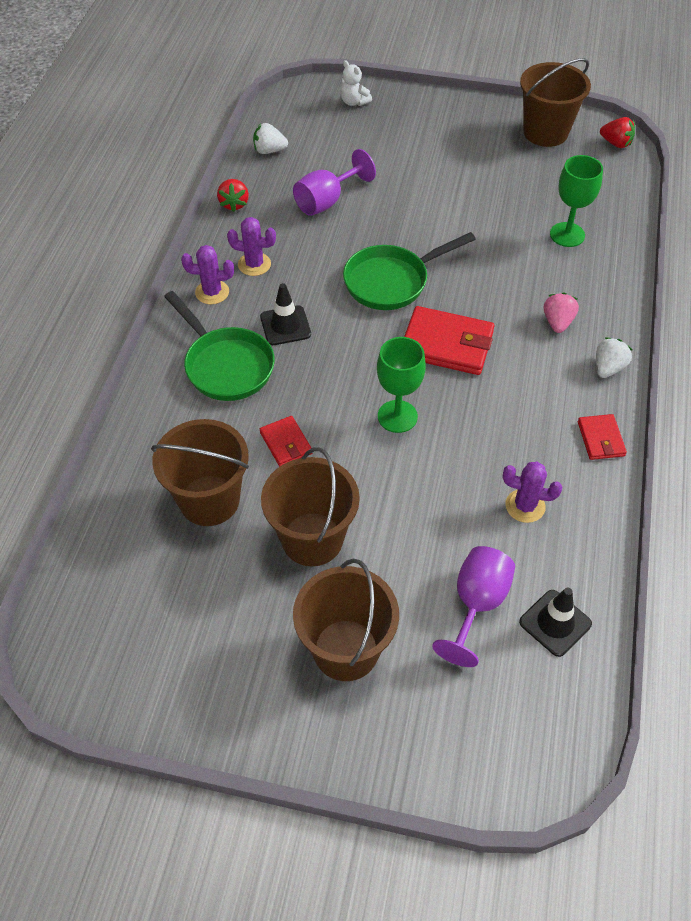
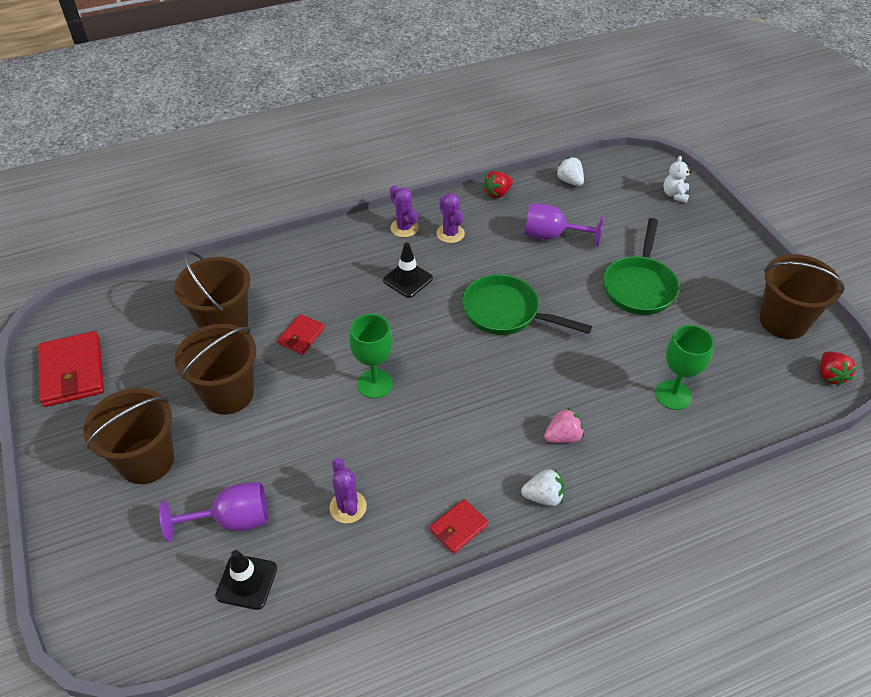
camera: 55 degrees right, 5 degrees down
green pan [164,291,275,401] -> green pan moved to [603,218,679,315]
red wallet [404,306,494,375] -> red wallet moved to [38,331,104,407]

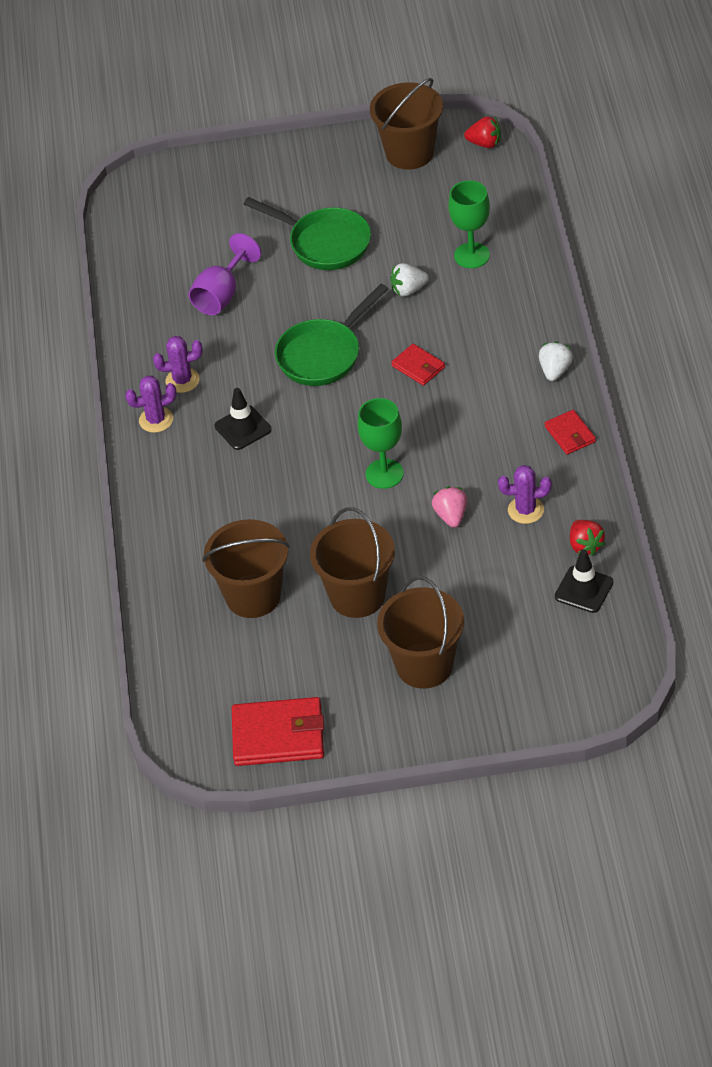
camera: 70 degrees left, 0 degrees up
purple goblet [159,482,268,542] -> none
red wallet [277,314,325,355] -> red wallet moved to [391,344,445,386]
red strawberry [483,171,513,198] -> red strawberry moved to [570,520,606,556]
pink strawberry [544,408,584,443] -> pink strawberry moved to [432,487,467,528]
white strawberry [556,157,584,186] -> white strawberry moved to [390,263,429,296]
white teddy bear [663,156,691,203] -> none

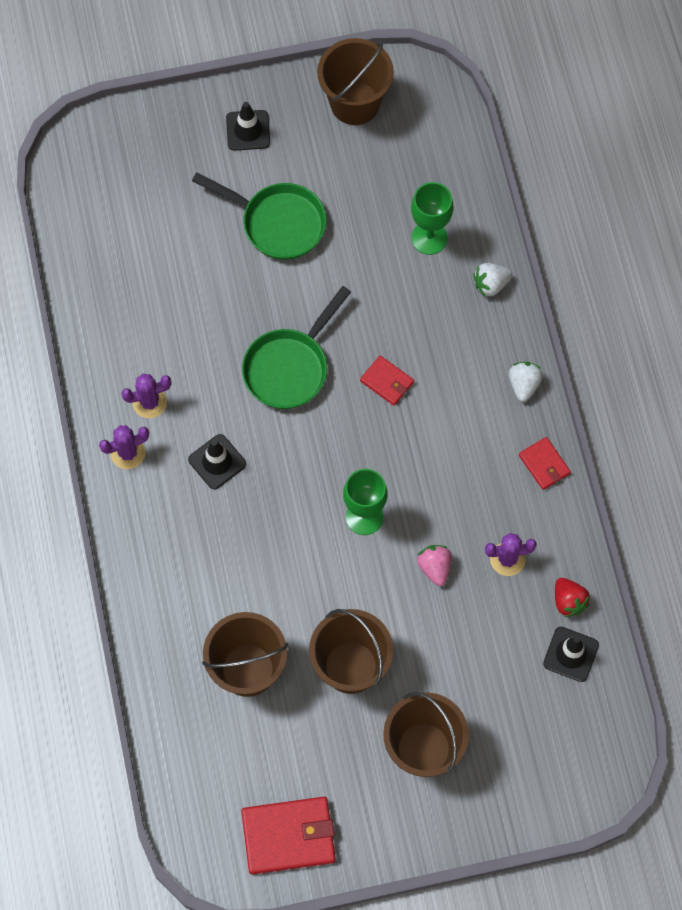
camera: 10 degrees left, 20 degrees up
purple goblet [188,233,261,315] -> none
white strawberry [390,263,429,296] -> white strawberry moved to [473,263,512,297]
red strawberry [464,116,501,148] -> none
none -> black traffic cone [226,102,270,151]

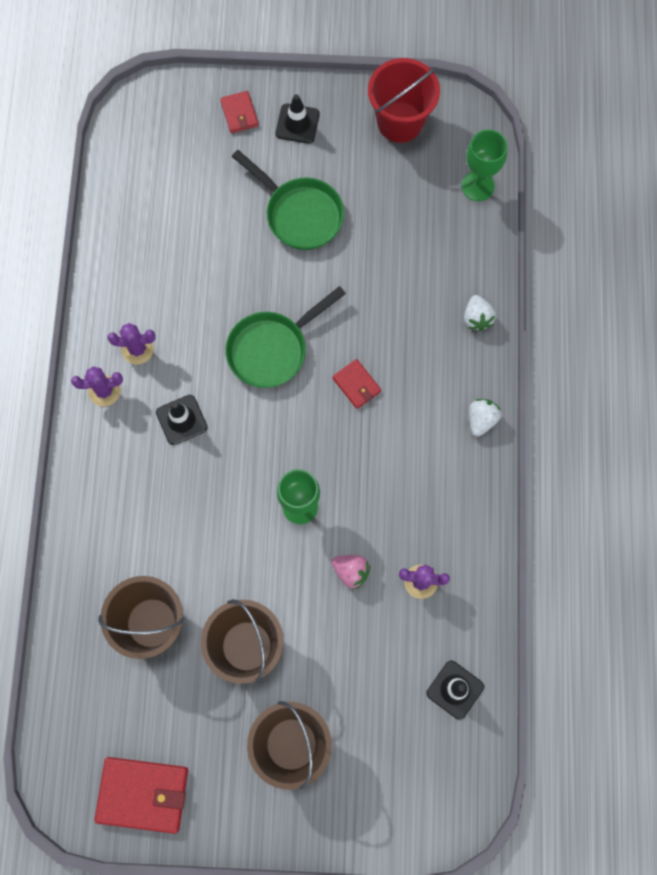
camera: 15 degrees right, 5 degrees up
brown bucket [317,38,394,125] -> red bucket [368,58,440,143]
green goblet [411,182,453,255] -> green goblet moved to [461,129,507,201]
pink strawberry [417,545,452,586] -> pink strawberry turned 120 degrees clockwise [332,555,370,589]
white strawberry [473,263,512,297] -> white strawberry turned 90 degrees counterclockwise [464,295,496,331]
red wallet [519,437,571,490] -> red wallet moved to [220,91,259,133]
red strawberry [555,578,590,617] -> none

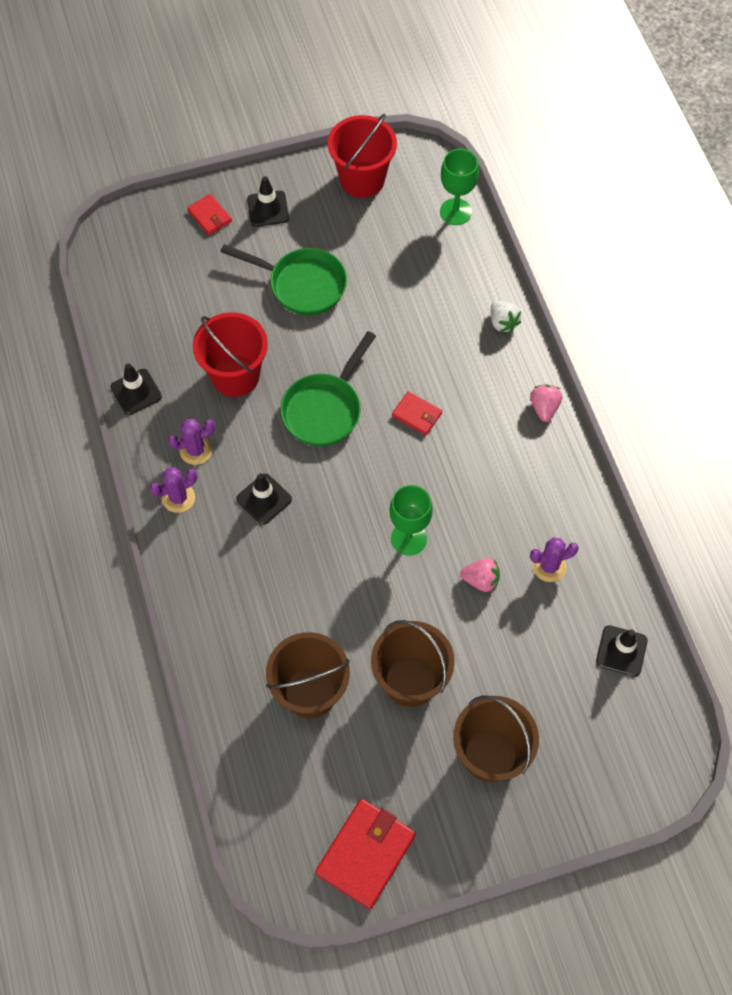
camera: 20 degrees left, 10 degrees down
red wallet [94,757,188,834] -> red wallet turned 45 degrees counterclockwise [315,799,416,909]
white strawberry [469,399,501,437] -> pink strawberry [530,384,562,422]
none -> black traffic cone [110,363,162,415]
none -> red bucket [193,312,268,397]

